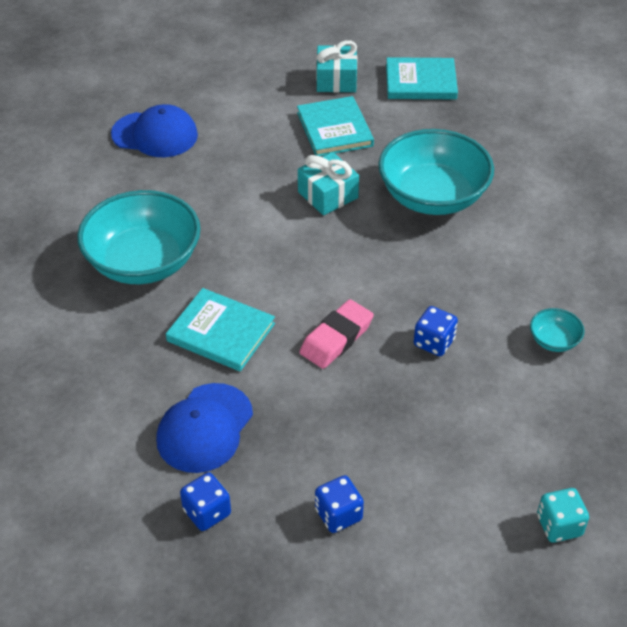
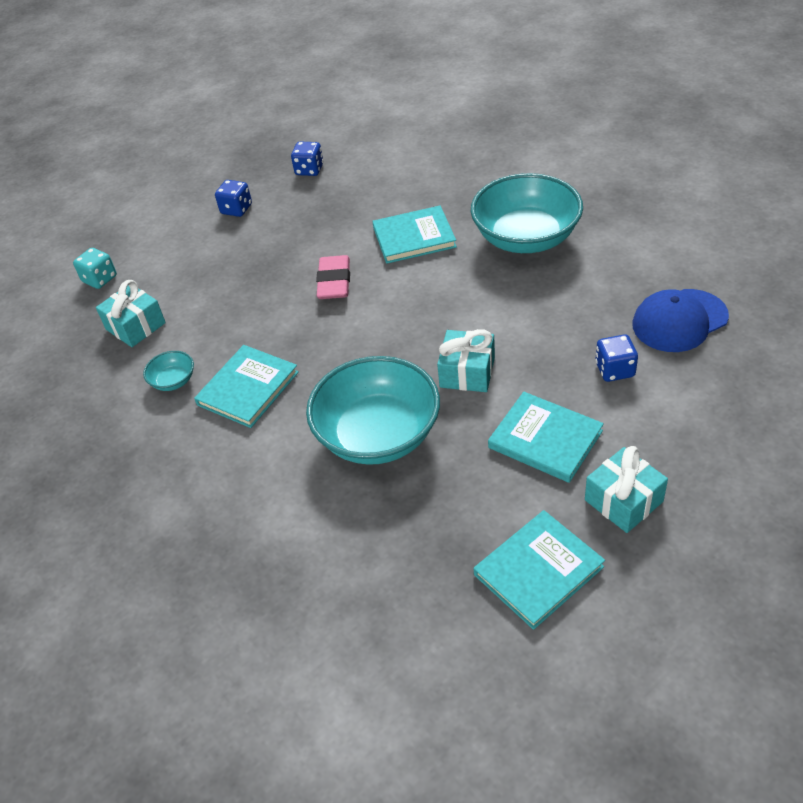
camera: 145 degrees right, 0 degrees up
blue cap [156,383,253,473] -> none
blue dice [414,306,458,356] -> blue dice moved to [595,334,638,382]
none -> turquoise gift [96,280,166,347]
none -> turquoise book [194,345,299,428]

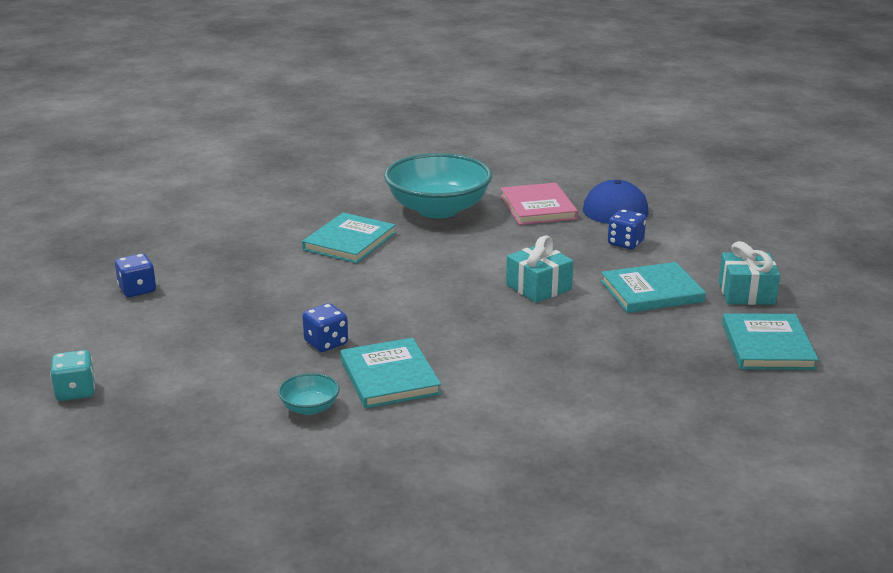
camera: 55 degrees left, 20 degrees down
turquoise gift [96,280,166,347] -> none
blue dice [291,142,323,176] -> blue dice moved to [302,303,348,352]
turquoise bowl [306,356,440,465] -> none
pink eraser [316,255,350,299] -> none
none -> pink book [500,183,578,225]

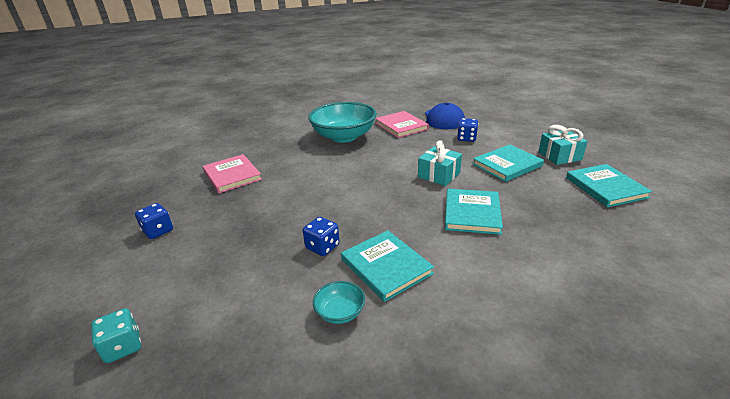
camera: 15 degrees left, 5 degrees up
turquoise book [302,213,396,263] -> turquoise book moved to [445,189,503,235]
none -> pink book [203,154,262,193]

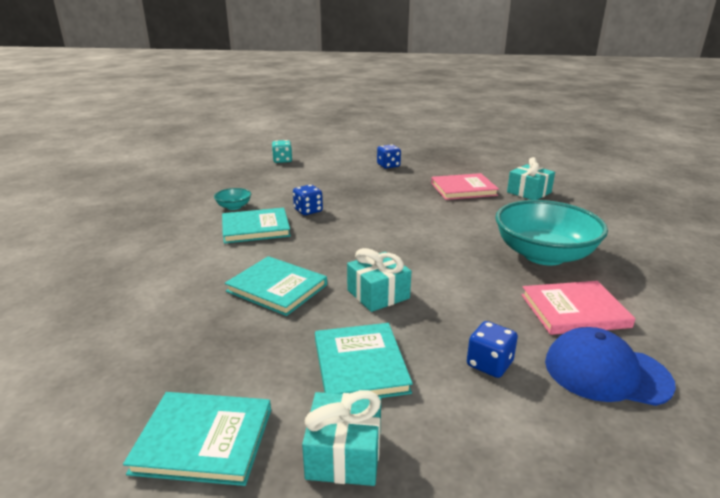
camera: 110 degrees right, 5 degrees down
none -> turquoise gift [507,157,555,200]

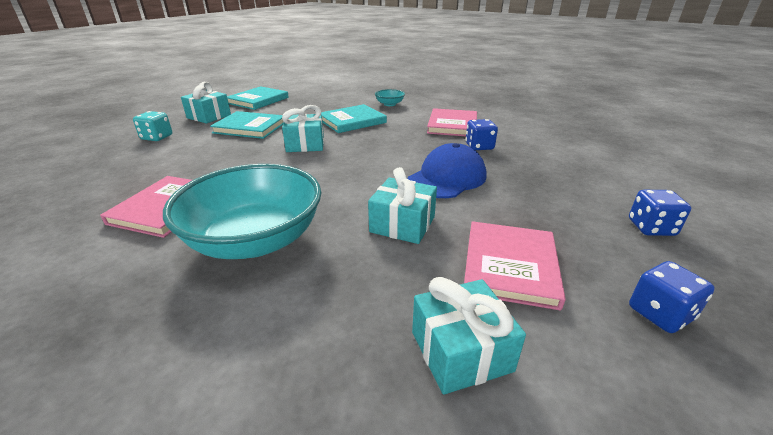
camera: 115 degrees right, 5 degrees up
turquoise bowl [214,188,251,210] -> turquoise bowl moved to [375,89,405,106]
turquoise book [222,208,291,244] -> pink book [427,108,477,136]
turquoise dice [272,140,292,163] -> turquoise dice moved to [133,111,172,141]
blue dice [467,321,518,378] -> blue dice moved to [629,261,715,333]
blue cap [545,327,676,406] -> blue cap moved to [408,143,486,198]
none -> turquoise gift [368,167,437,244]

